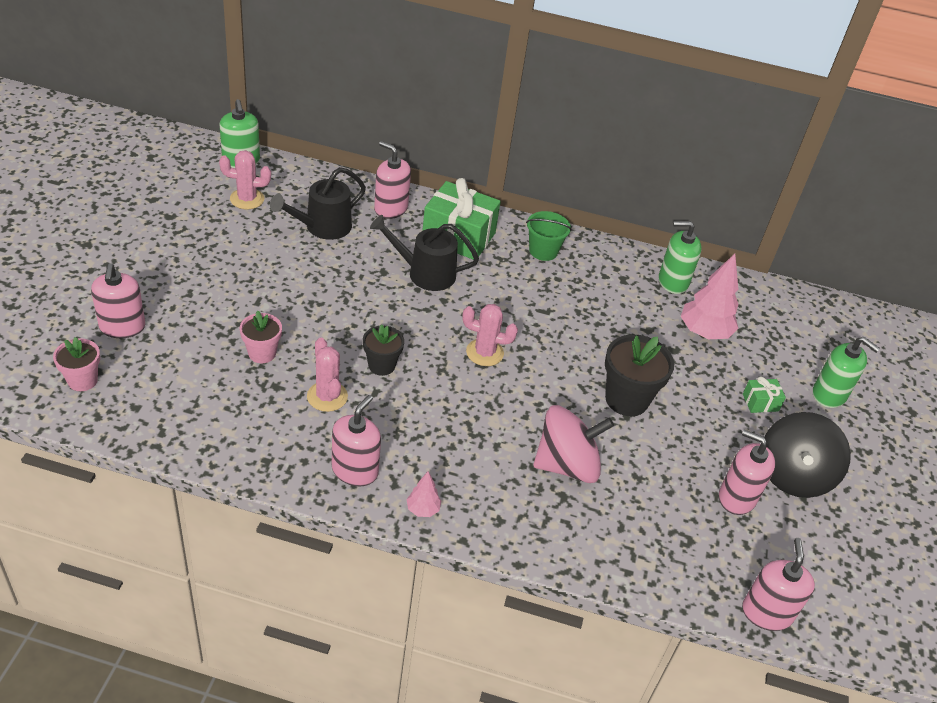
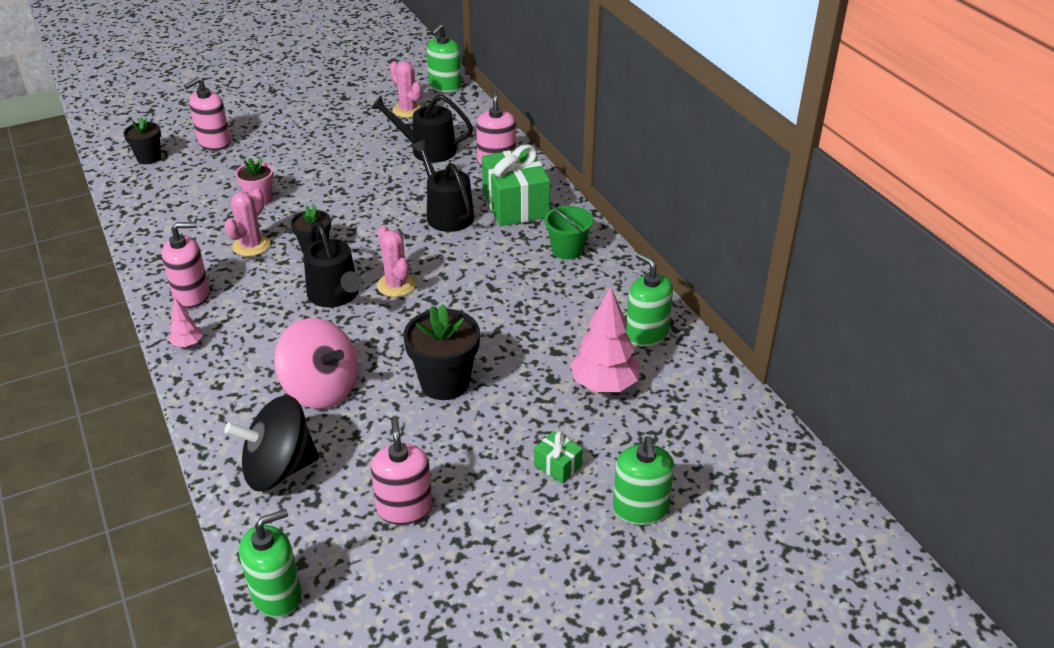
camera: 55 degrees right, 5 degrees down
pink flower pot [53,337,100,391] -> black flower pot [123,117,161,164]
pink soap dispenser [742,538,815,631] -> green soap dispenser [239,509,302,618]
black spinning top [764,412,851,498] -> black spinning top moved to [224,395,319,491]
none -> black watering can [303,222,362,307]

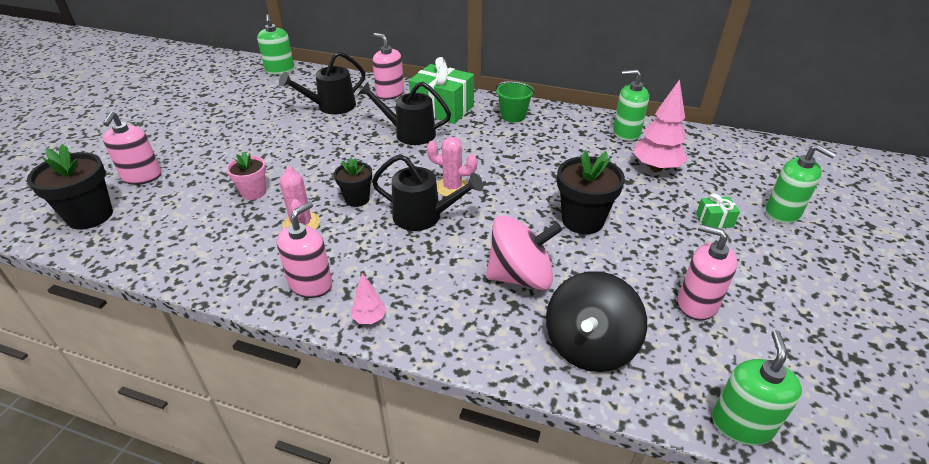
camera: 45 degrees left, 0 degrees up
black flower pot [123,117,161,164] -> black flower pot [27,144,113,230], size x1.63
pink cactus [390,61,423,118] -> none

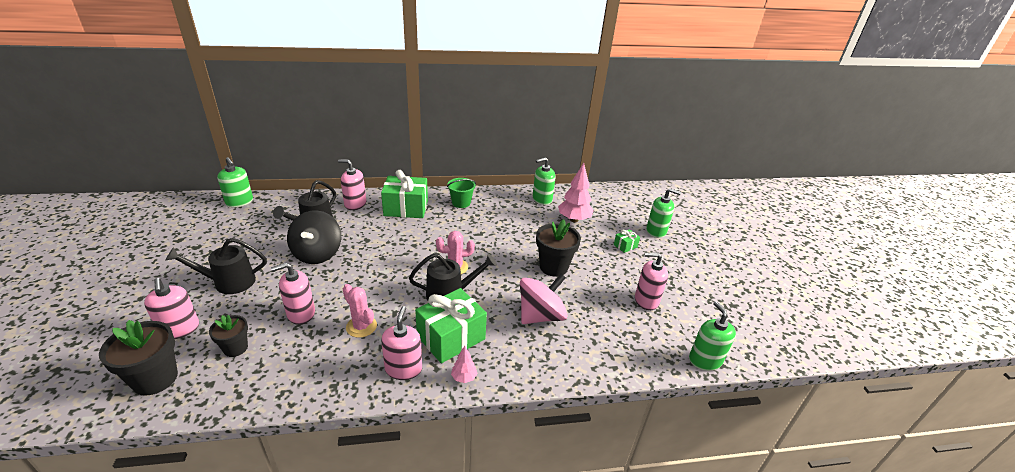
camera: 30 degrees left, 5 degrees down
pink flower pot [226,151,266,200] -> pink soap dispenser [271,263,315,325]
black flower pot [334,158,372,207] -> black flower pot moved to [209,315,248,357]
black watering can [358,82,451,145] -> black watering can moved to [165,238,267,294]
black spinning top [546,271,647,372] -> black spinning top moved to [287,210,341,264]
none -> green gift [415,288,487,363]

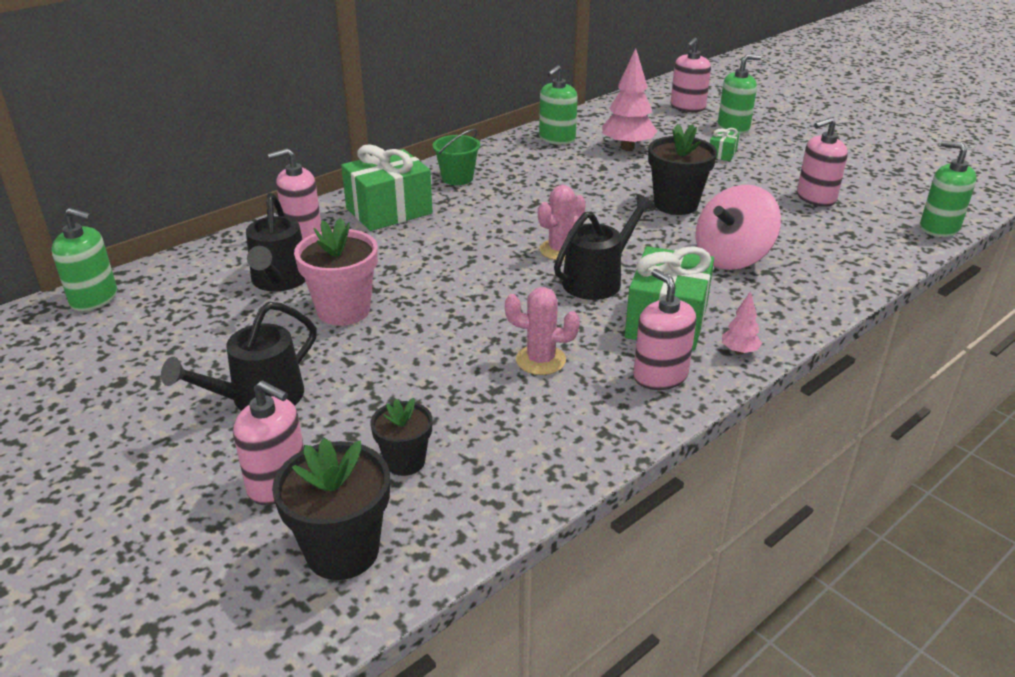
camera: 30 degrees left, 0 degrees up
pink soap dispenser [271,263,315,325] -> pink soap dispenser moved to [671,38,711,112]
black spinning top [287,210,341,264] -> pink flower pot [294,217,378,326]
pink spinning top [520,274,568,324] -> pink spinning top turned 150 degrees counterclockwise [696,185,781,270]

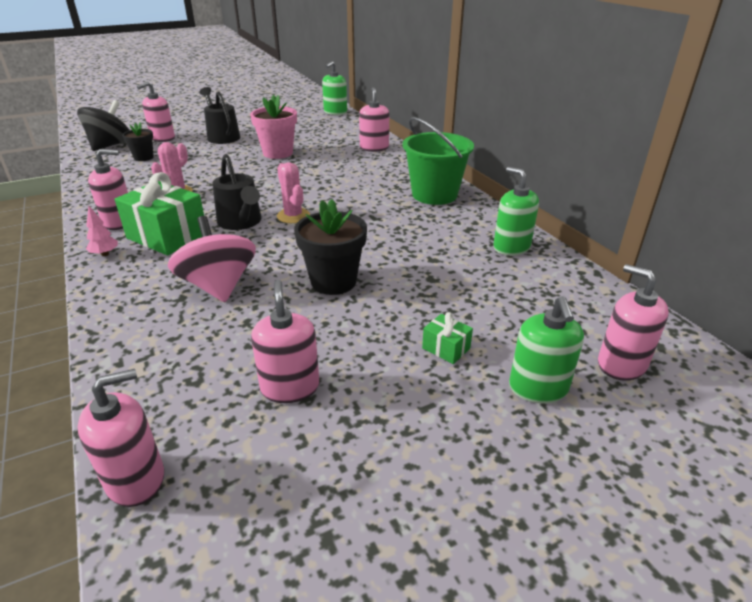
camera: 105 degrees right, 0 degrees up
black watering can [246,193,306,292] -> none
black flower pot [272,438,390,580] -> black spinning top [77,100,129,151]
green gift [341,144,433,231] -> none
green bucket [433,129,480,185] -> green bucket [402,117,474,205], size x1.73
pink tree [602,48,657,151] -> none
green soap dispenser [920,140,977,237] -> pink soap dispenser [77,369,164,507]

